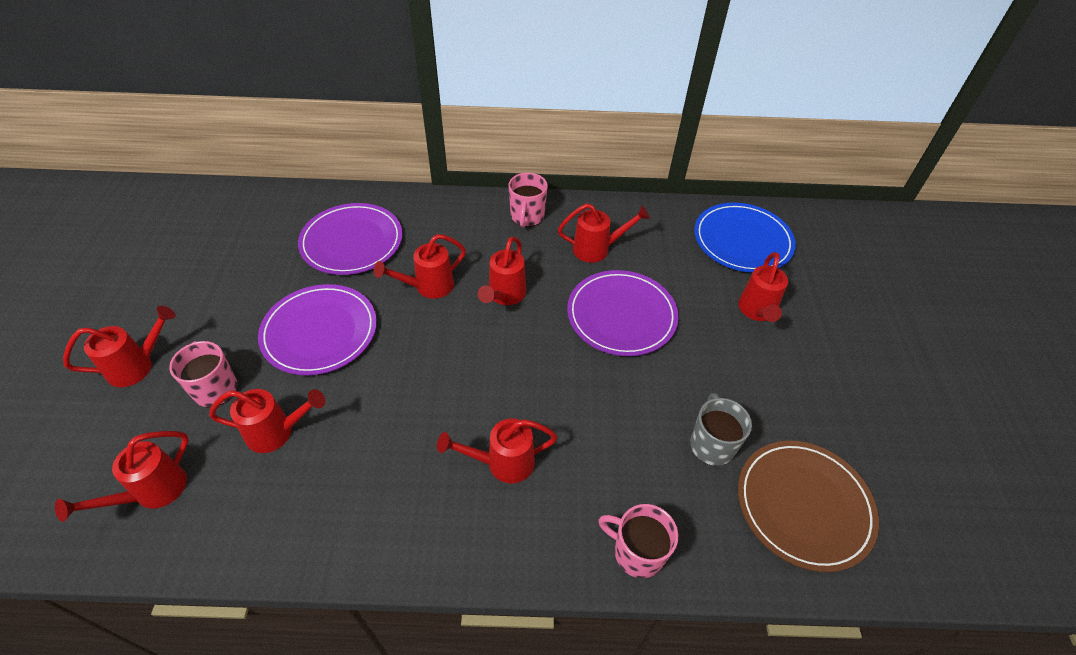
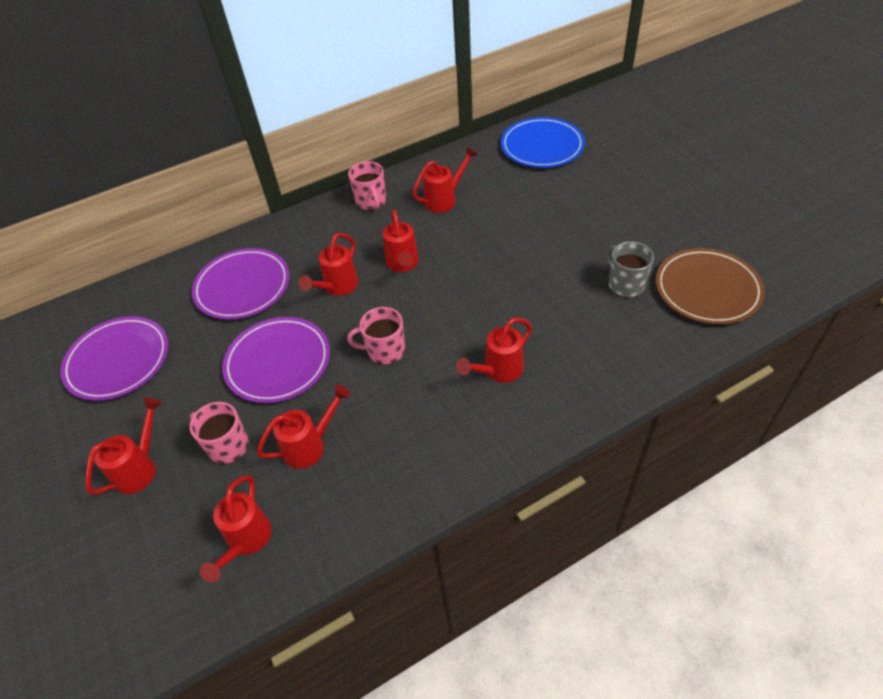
camera: 25 degrees left, 0 degrees up
purple plate [567,270,679,356] -> purple plate moved to [60,316,169,401]
pink mug [598,504,678,578] -> pink mug moved to [347,307,405,365]
red watering can [738,252,788,322] -> none

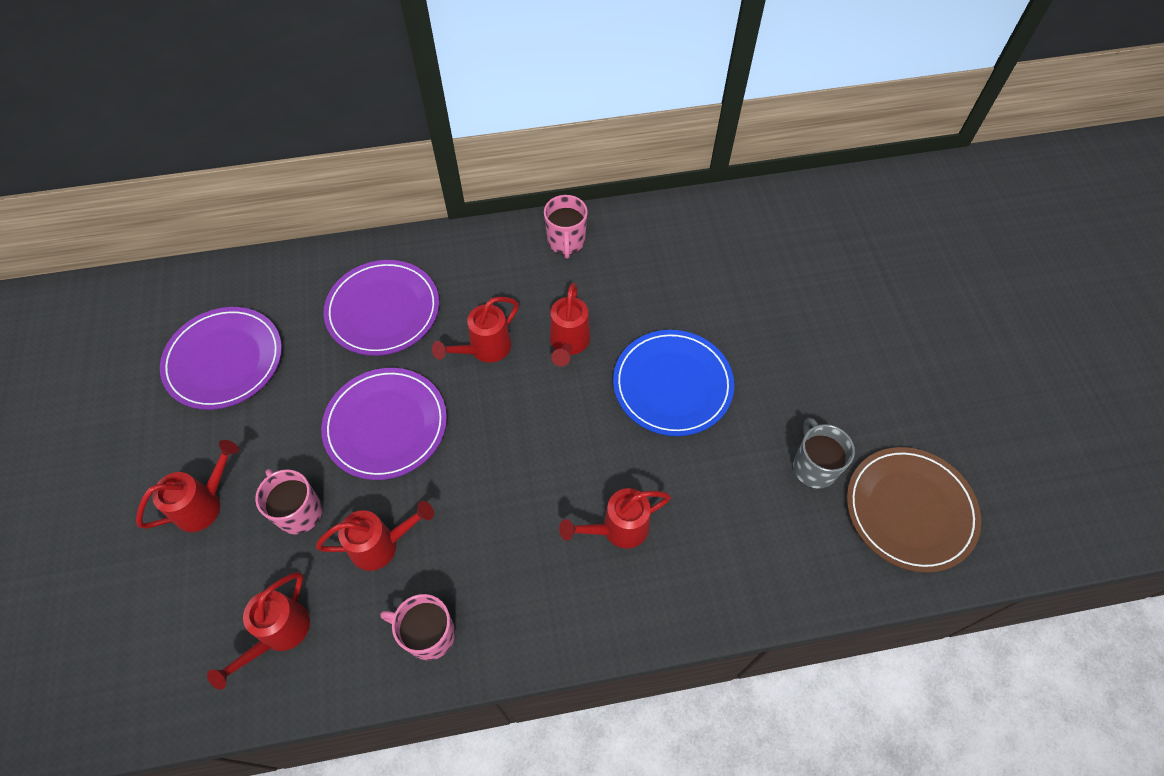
camera: 15 degrees right, 10 degrees up
pink mug [347,307,405,365] -> pink mug moved to [380,594,455,660]
red watering can [412,147,478,213] -> none
blue plate [501,117,585,168] -> blue plate moved to [613,330,734,436]

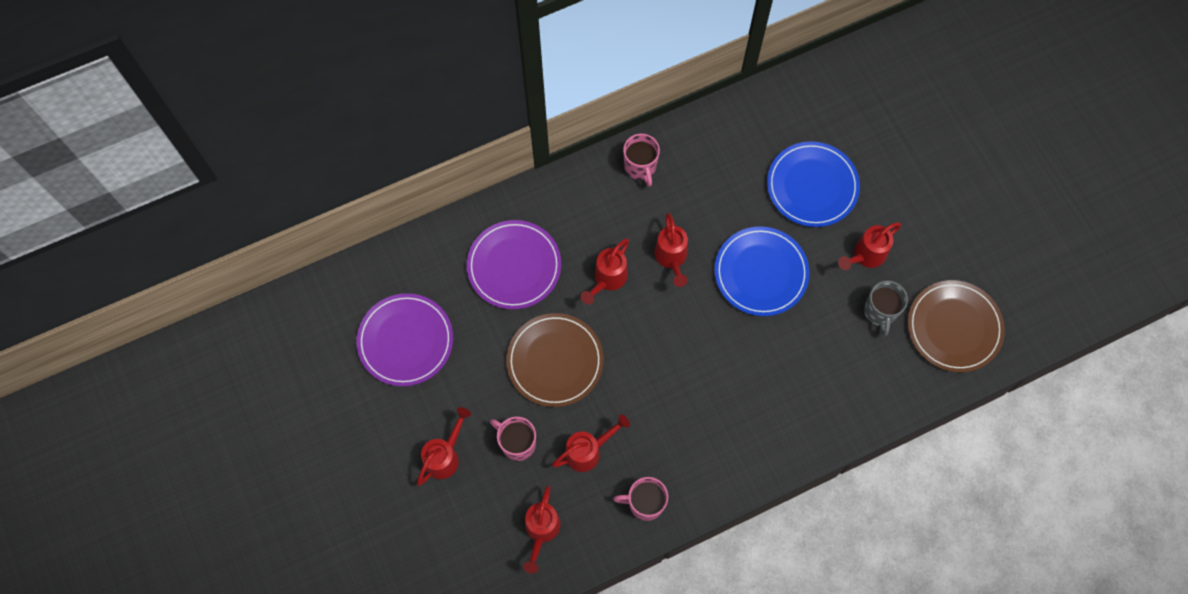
camera: 15 degrees left, 10 degrees up
purple plate [321,368,447,480] -> brown plate [506,313,604,407]
red watering can [559,488,671,548] -> red watering can moved to [838,222,901,270]
grey mug [793,418,855,489] -> grey mug turned 150 degrees counterclockwise [864,281,908,336]
none -> blue plate [767,141,860,227]

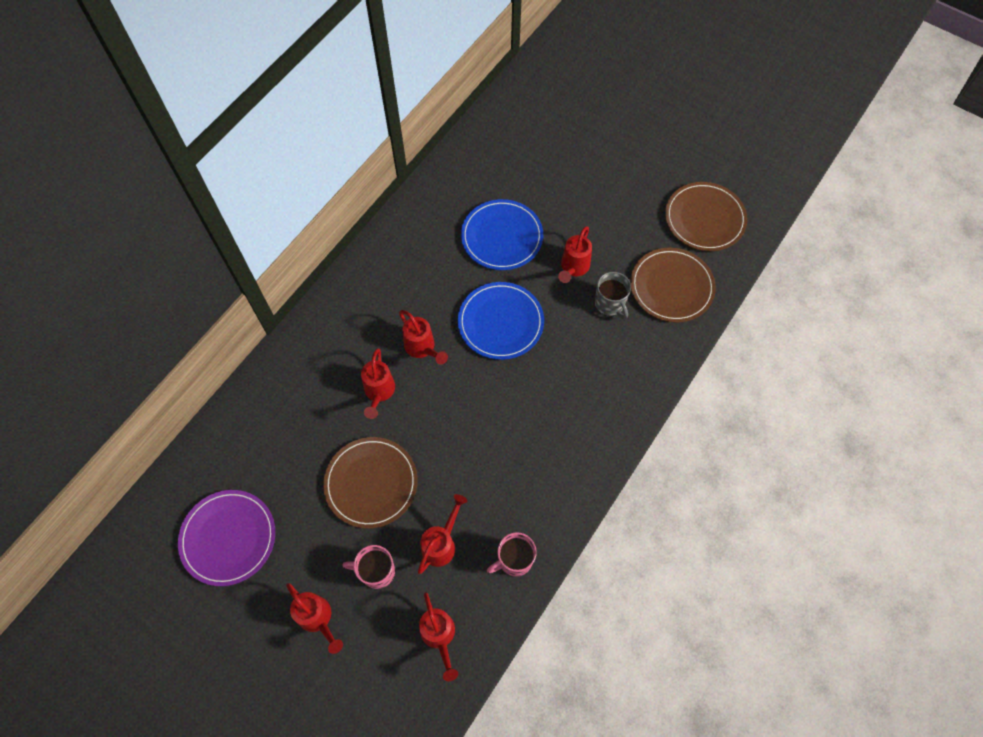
camera: 30 degrees left, 5 degrees down
red watering can [417,407,471,485] -> red watering can turned 135 degrees clockwise [286,583,343,654]
purple plate [467,220,561,309] -> none
pink mug [623,134,660,187] -> none
none -> brown plate [665,182,747,251]

